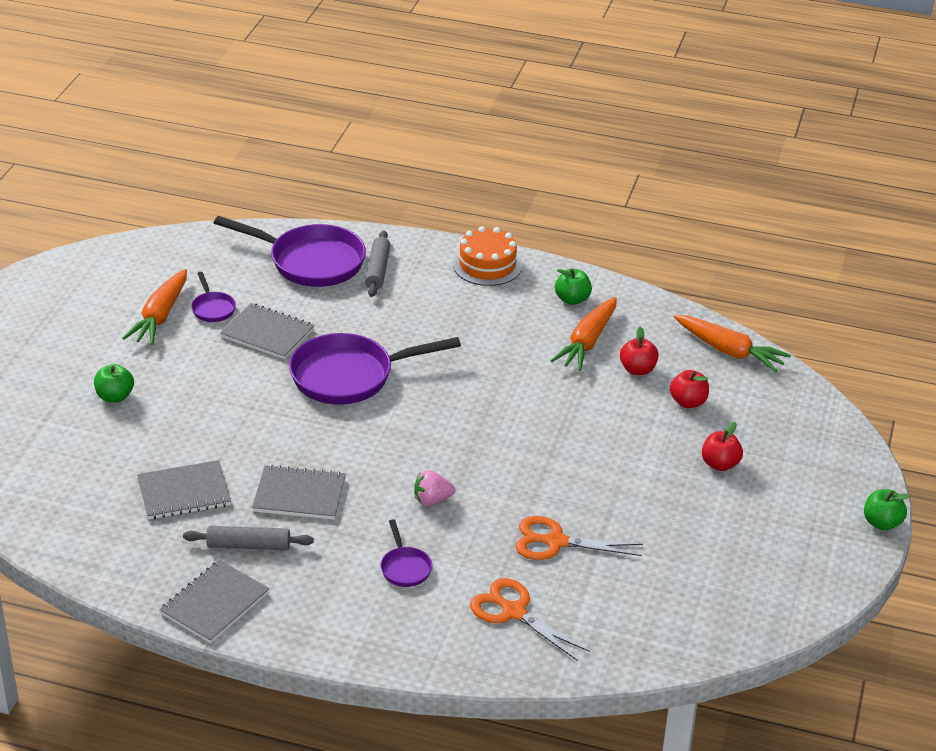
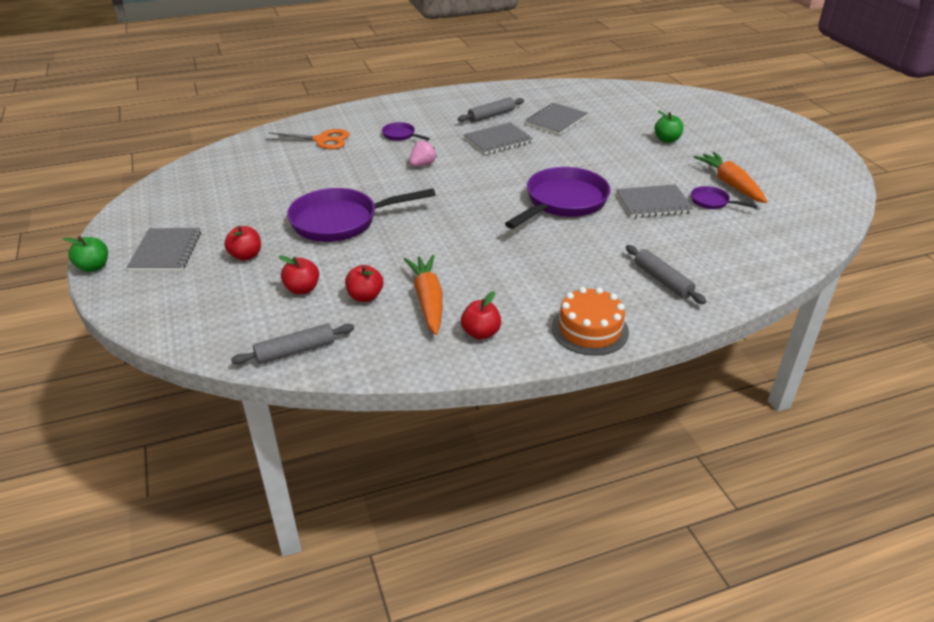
camera: 145 degrees right, 0 degrees up
grey notebook [159,560,270,643] -> grey notebook moved to [127,228,201,271]
purple pan [214,216,366,287] -> purple pan moved to [287,188,435,242]
orange scissors [515,516,643,560] -> none
green apple [555,268,592,305] -> red apple [461,291,501,340]
orange carrot [674,315,791,373] -> grey rolling pin [231,324,354,364]

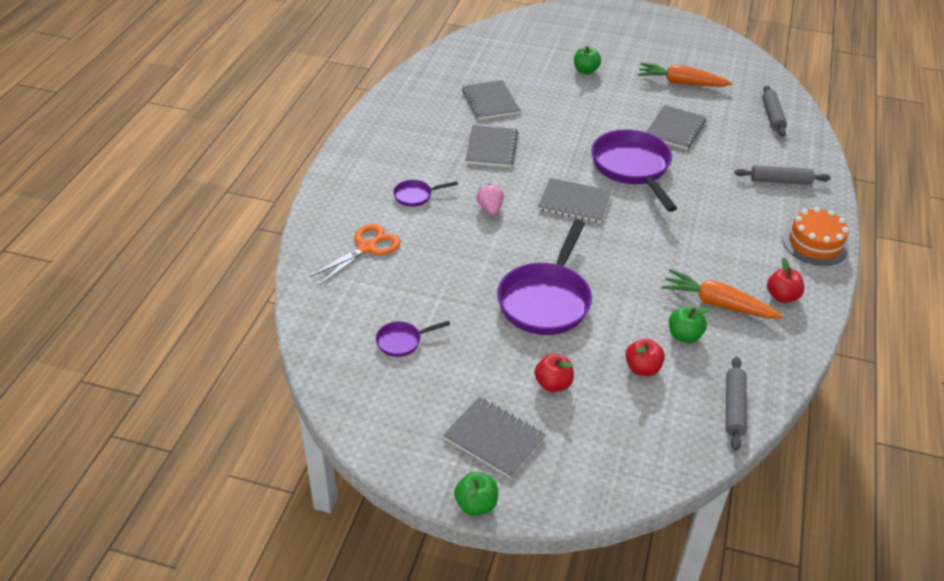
camera: 55 degrees left, 5 degrees up
red apple [345,265,383,302] -> green apple [669,307,710,343]
grey rolling pin [458,97,524,122] -> grey rolling pin moved to [762,85,787,137]
purple pan [691,186,757,209] -> purple pan moved to [376,321,450,357]
none -> grey notebook [538,178,612,223]

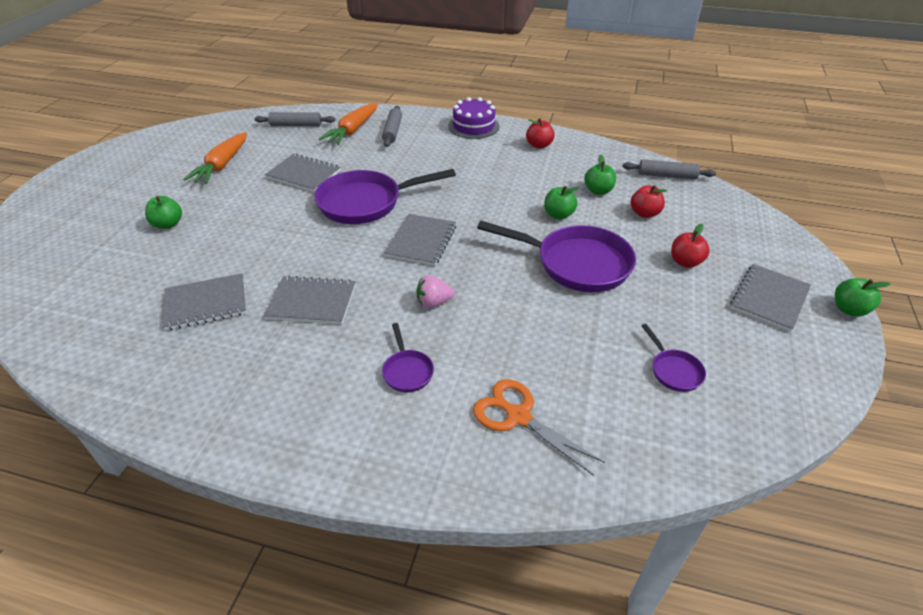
camera: 90 degrees left, 0 degrees up
orange carrot [661,269,783,319] -> orange carrot moved to [319,103,378,145]
orange cake [782,207,849,266] -> purple cake [448,97,500,139]
none -> green apple [544,186,580,220]

